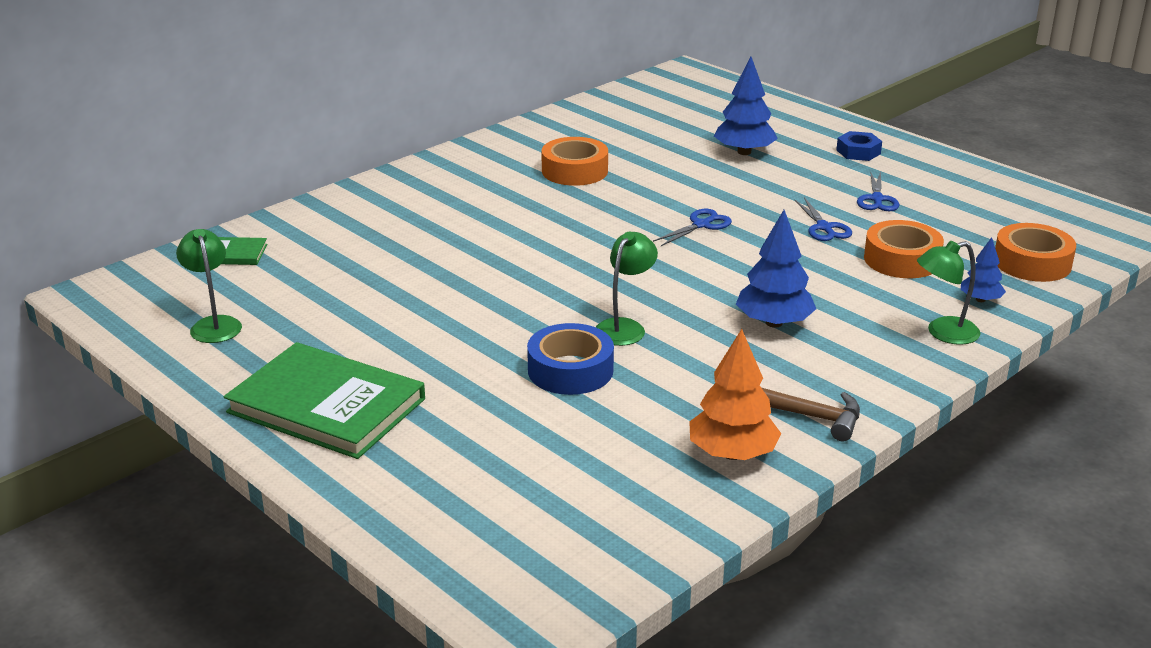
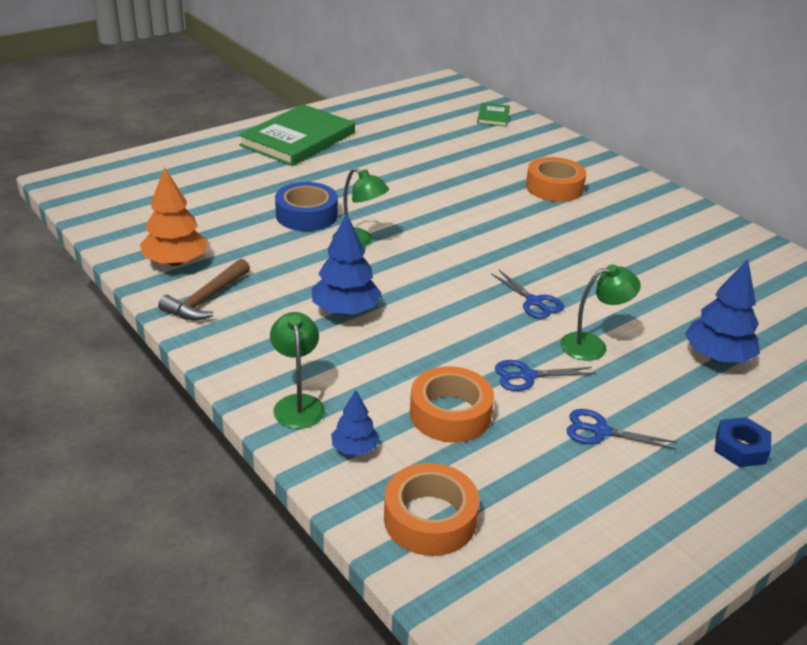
camera: 95 degrees right, 5 degrees up
green lamp [176,229,242,343] -> green lamp moved to [560,264,641,361]
orange tape [541,137,608,186] -> orange tape moved to [526,157,586,202]

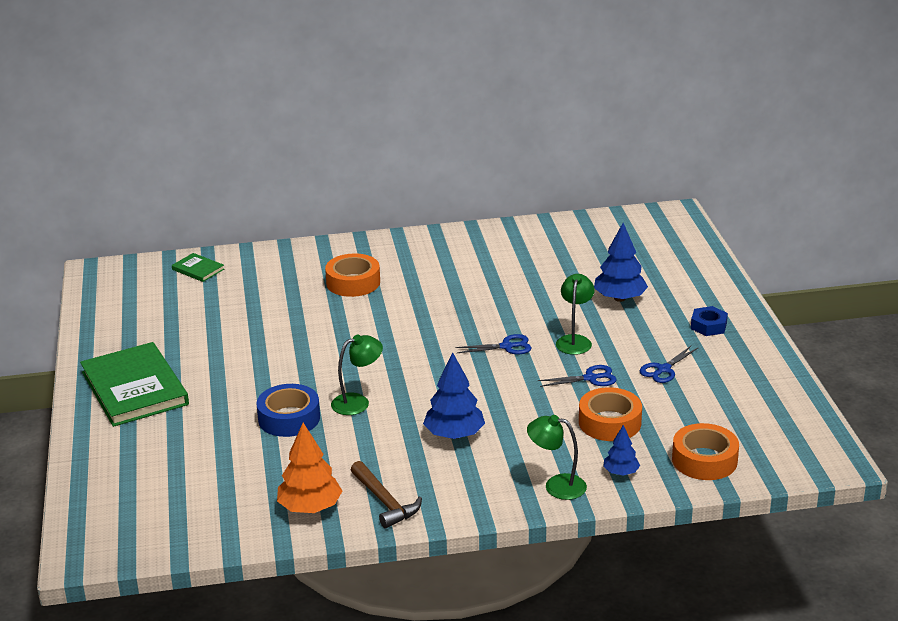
camera: 60 degrees left, 5 degrees down
blue scissors [495,360,596,391] -> blue scissors turned 120 degrees counterclockwise [538,365,617,387]

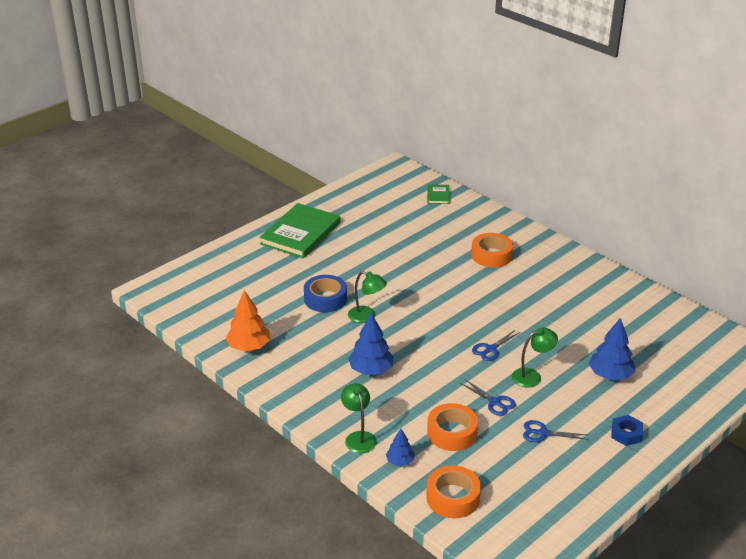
camera: 55 degrees right, 5 degrees up
brown hammer [351,461,422,528] -> none
blue scissors [455,334,531,354] -> blue scissors turned 90 degrees clockwise [472,330,520,361]

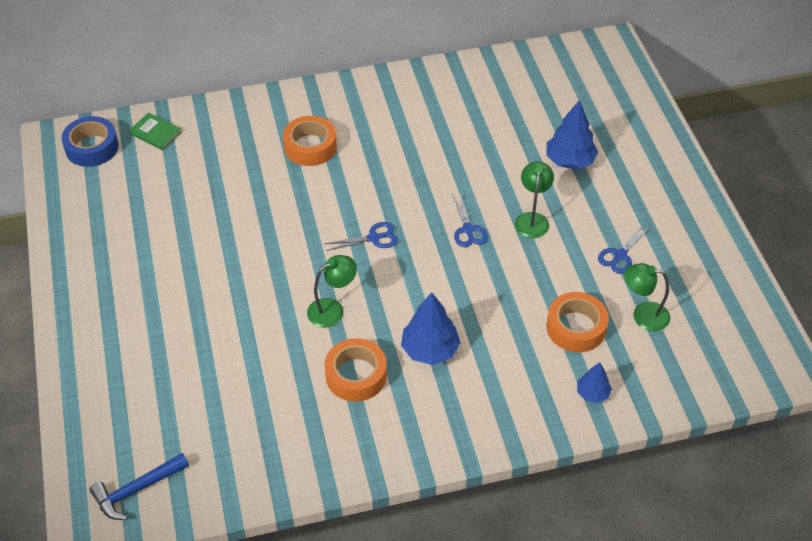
camera: 60 degrees left, 15 degrees up
orange tree [226,290,270,351] -> none
green book [260,203,340,258] -> none
blue tape [304,275,347,312] -> blue tape moved to [62,116,119,167]
green lamp [341,383,377,453] -> green lamp moved to [624,263,670,331]
orange tape [426,465,481,518] -> orange tape moved to [324,338,387,402]
blue scissors [460,379,516,416] -> blue scissors moved to [325,222,398,251]
blue nut [611,415,643,446] -> none
none -> blue hammer [89,453,189,520]

